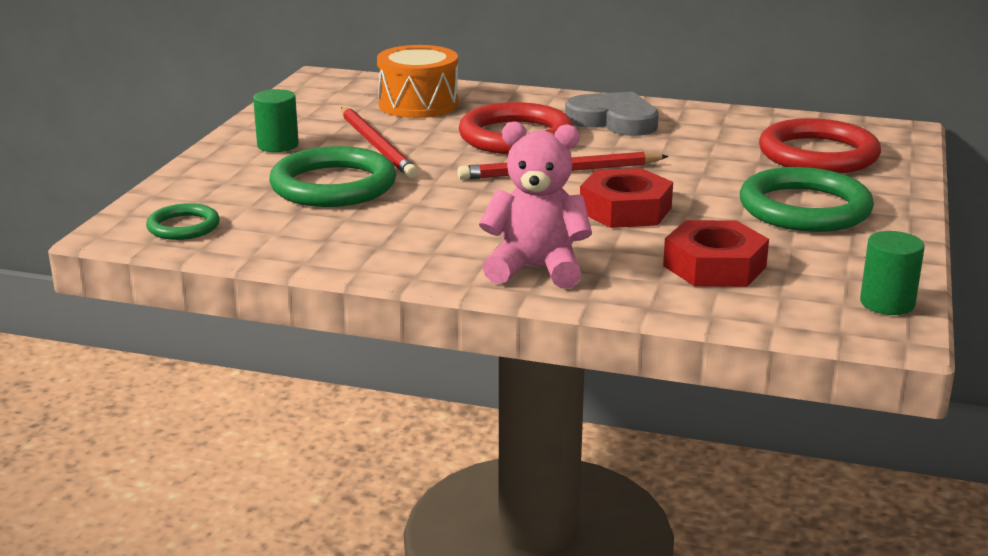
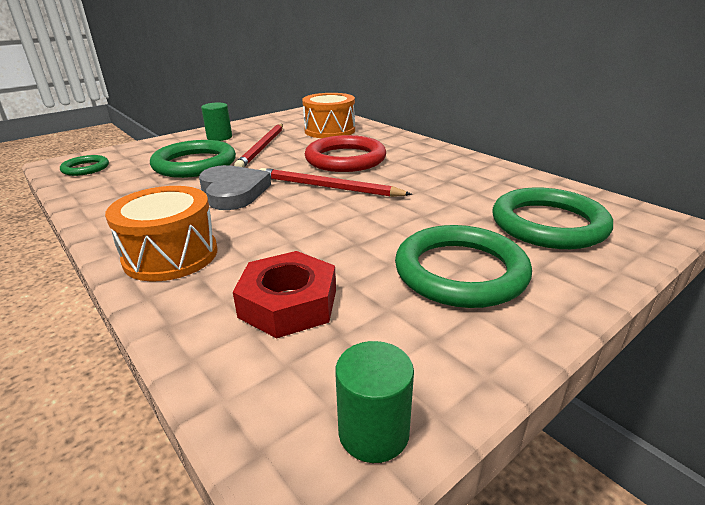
camera: 35 degrees right, 5 degrees up
pink teddy bear [479,121,592,289] -> orange drum [105,186,218,282]
grey heart [565,92,659,136] -> grey heart moved to [199,165,271,210]
red nut [580,168,673,228] -> none
red ring [759,118,881,173] -> green ring [493,187,613,249]

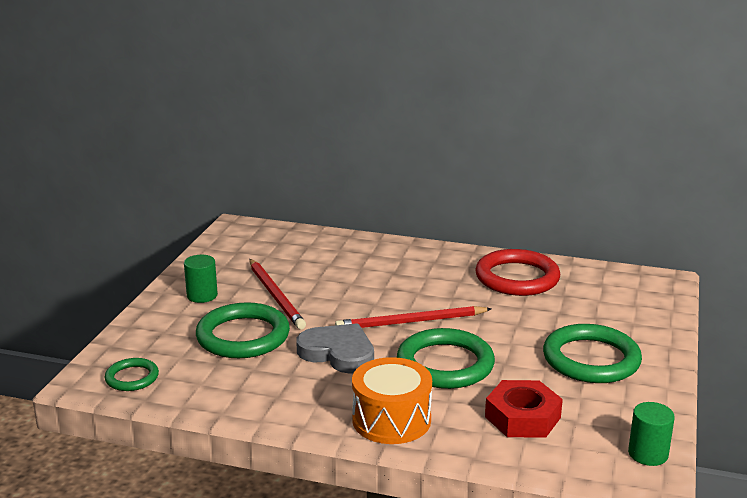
camera: 35 degrees left, 5 degrees down
orange drum [302,93,355,138] -> none
red ring [305,135,386,172] -> red ring moved to [475,249,560,296]
green ring [493,187,613,249] -> green ring moved to [397,328,495,389]

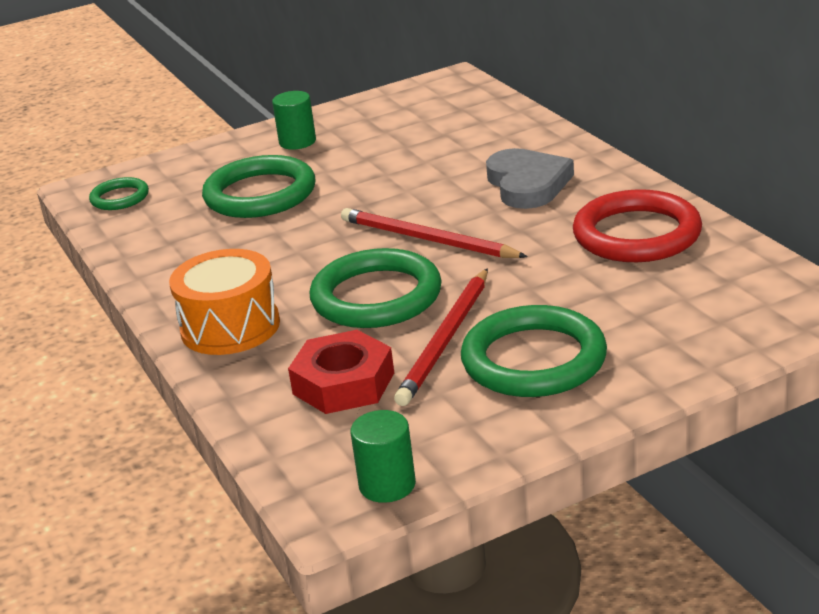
camera: 50 degrees right, 5 degrees up
red pencil [249,259,306,329] -> red pencil moved to [394,268,488,406]
grey heart [296,323,374,374] -> grey heart moved to [486,148,574,209]

